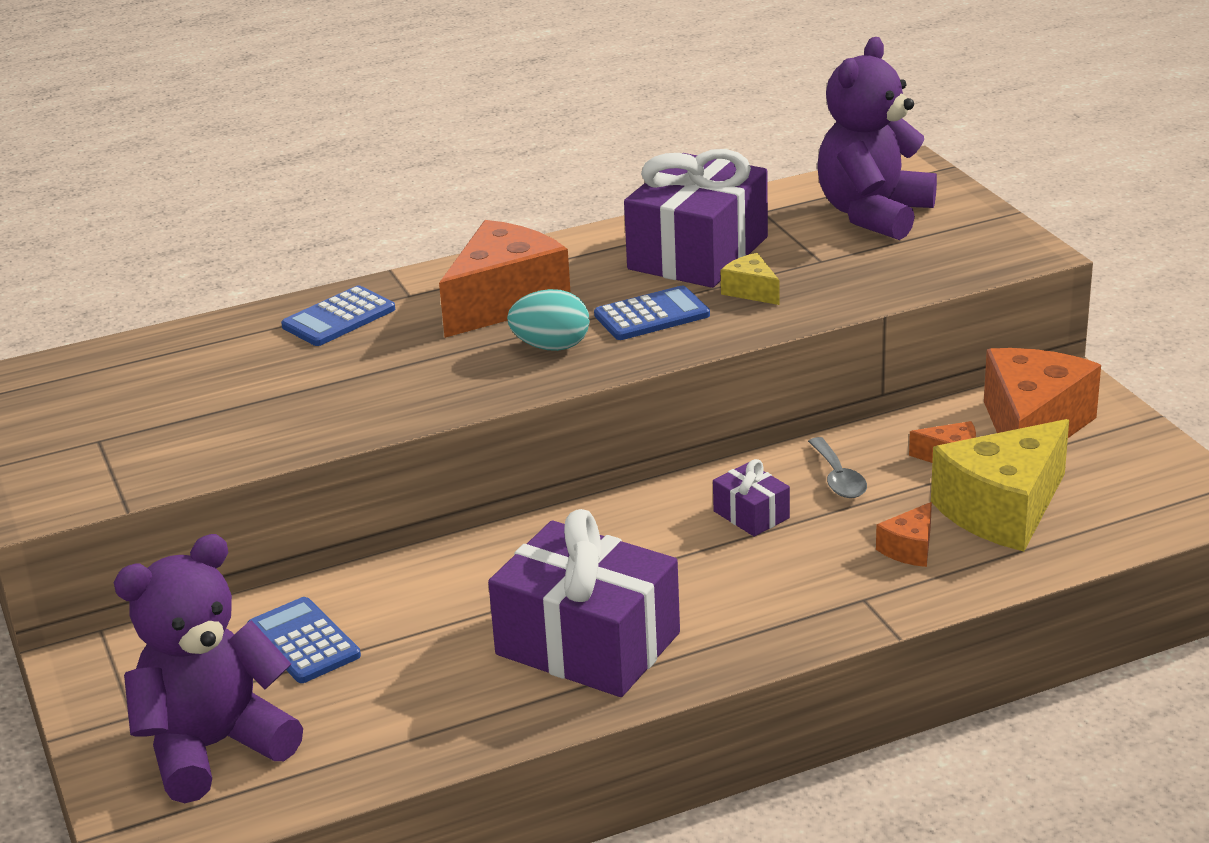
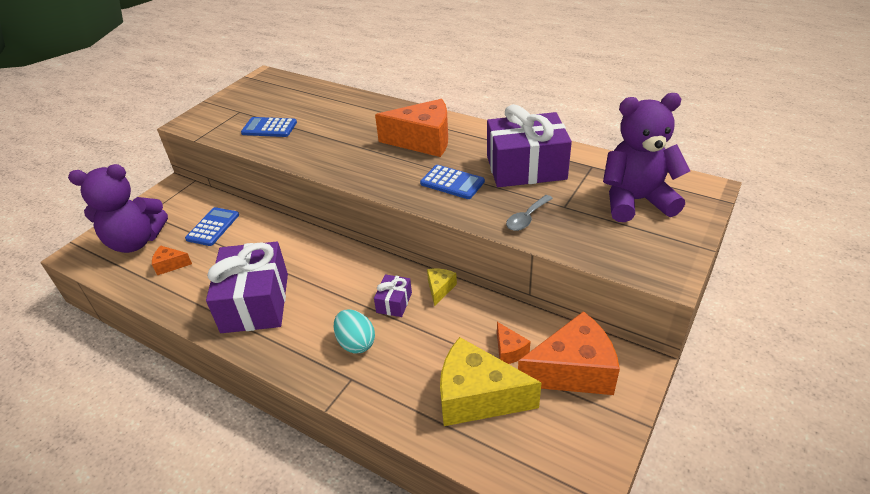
camera: 55 degrees right, 10 degrees up
purple teddy bear [114,534,303,803] -> purple teddy bear turned 150 degrees clockwise [68,164,168,253]
blue calculator [281,285,395,346] -> blue calculator moved to [241,117,297,137]
turquoise egg [507,289,590,351] -> turquoise egg moved to [334,309,375,353]
yellow cheese [721,253,780,305] -> yellow cheese moved to [427,269,457,307]
grey spoon [808,437,867,498] -> grey spoon moved to [506,195,553,231]
orange cheese [876,502,932,567] -> orange cheese moved to [152,246,192,275]

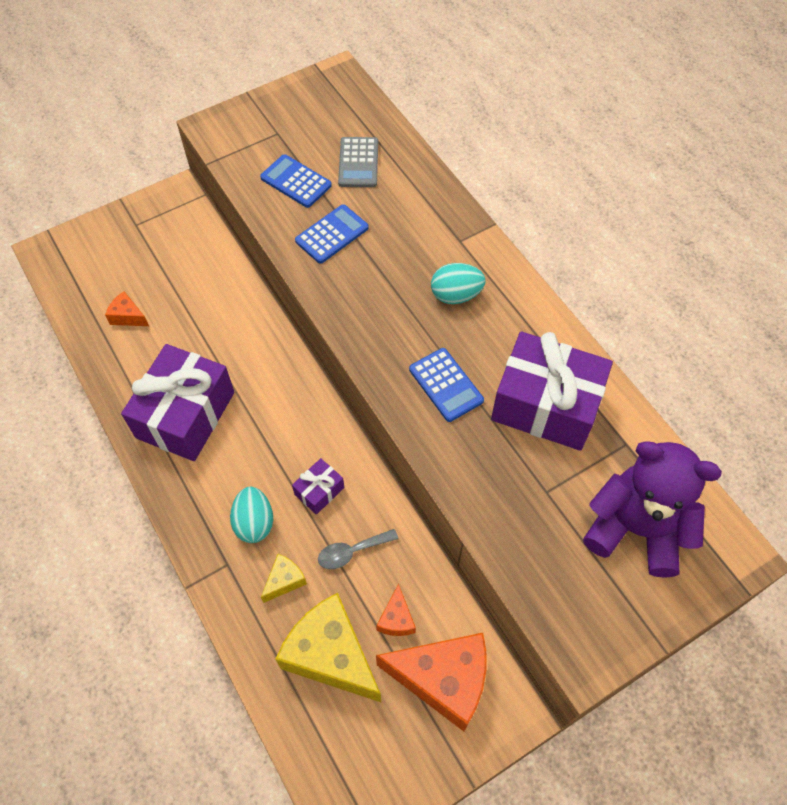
camera: 25 degrees right, 20 degrees up
purple teddy bear [68,164,168,253] -> none
blue calculator [185,207,239,246] -> blue calculator moved to [295,204,369,264]
orange cheese [375,99,448,157] -> turquoise egg [431,263,486,304]
yellow cheese [427,269,457,307] -> yellow cheese moved to [261,554,307,603]
grey spoon [506,195,553,231] -> grey spoon moved to [318,529,398,569]
none -> grey calculator [338,137,378,187]

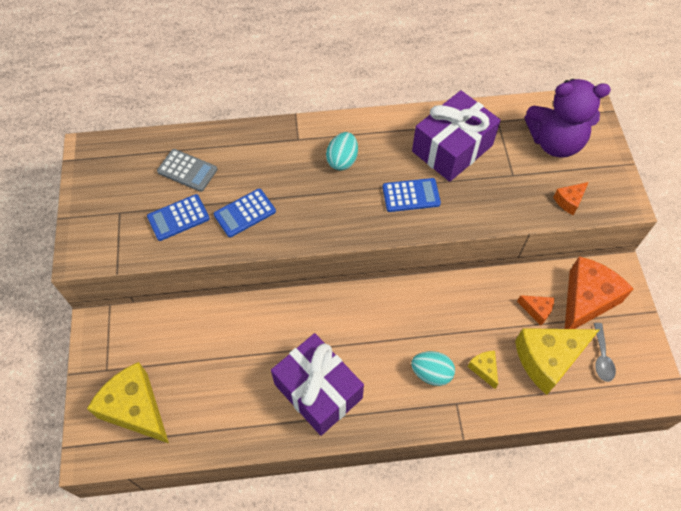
camera: 65 degrees left, 0 degrees up
orange cheese [105,291,149,326] -> orange cheese moved to [553,182,589,215]
purple gift [292,458,344,515] -> none
blue calculator [295,204,369,264] -> blue calculator turned 105 degrees counterclockwise [214,189,276,237]
grey spoon [318,529,398,569] -> grey spoon moved to [594,323,616,382]
purple teddy bear [583,441,722,578] -> purple teddy bear turned 135 degrees counterclockwise [525,79,611,158]
none -> yellow cheese [87,362,169,443]

